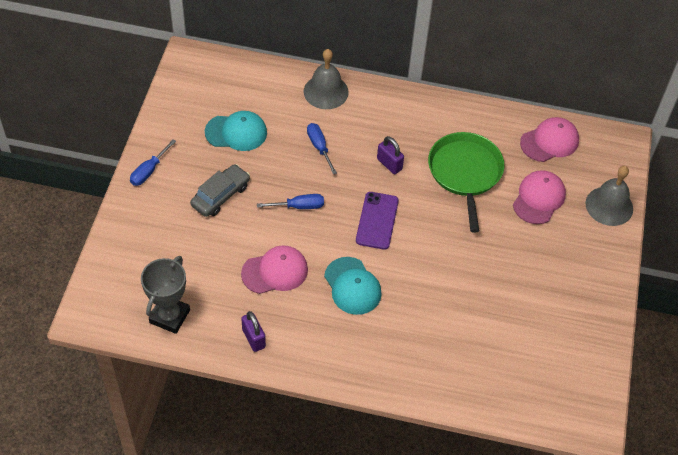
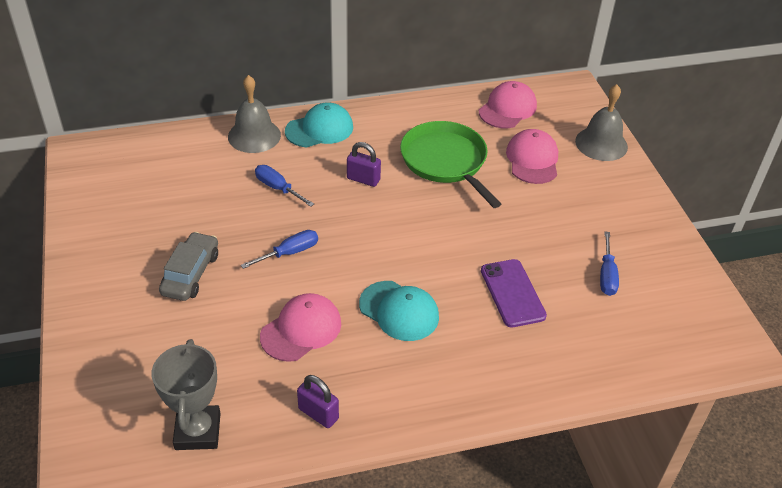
camera: 25 degrees left, 10 degrees down
blue screwdriver [130,139,176,186] -> blue screwdriver moved to [600,232,619,296]
turquoise cap [205,111,267,151] -> turquoise cap moved to [285,103,353,148]
purple phone [356,192,399,250] -> purple phone moved to [481,259,547,328]

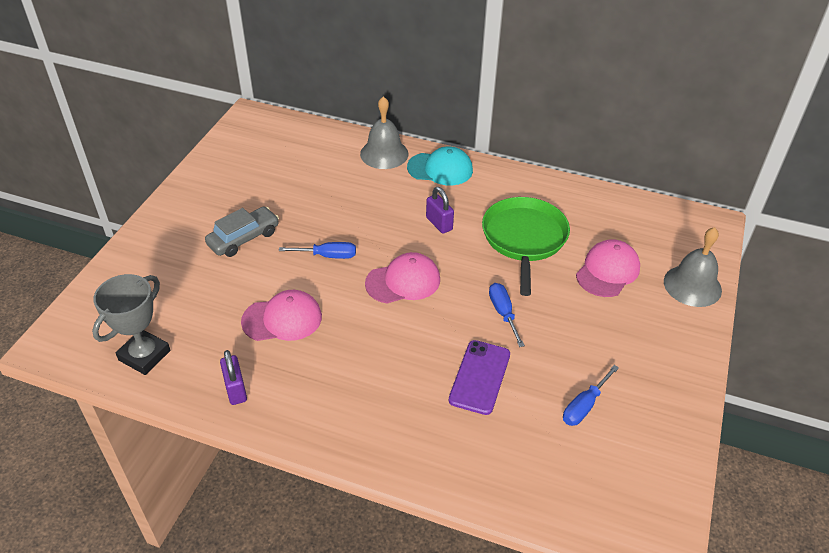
camera: 35 degrees right, 0 degrees up
blue screwdriver [255,165,314,207] -> blue screwdriver moved to [489,283,525,347]
turquoise cap [359,281,439,341] -> none
pink cap [479,81,537,128] -> pink cap moved to [365,252,440,303]

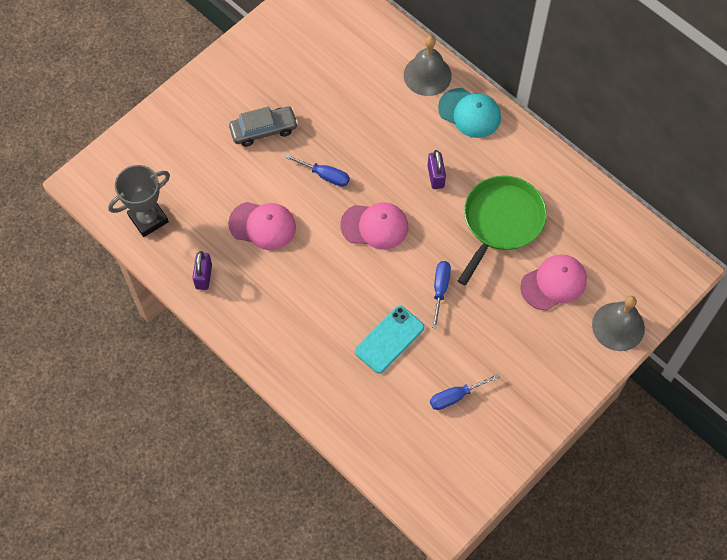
camera: 25 degrees right, 20 degrees up
purple phone [449,340,510,415] -> turquoise phone [355,306,425,374]

